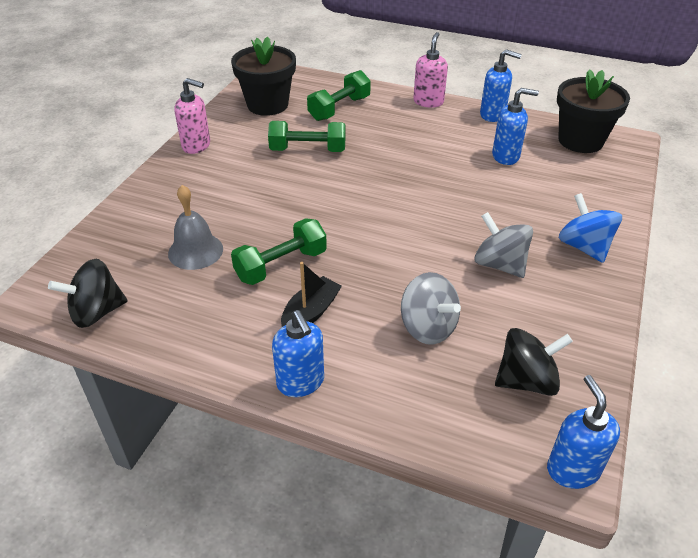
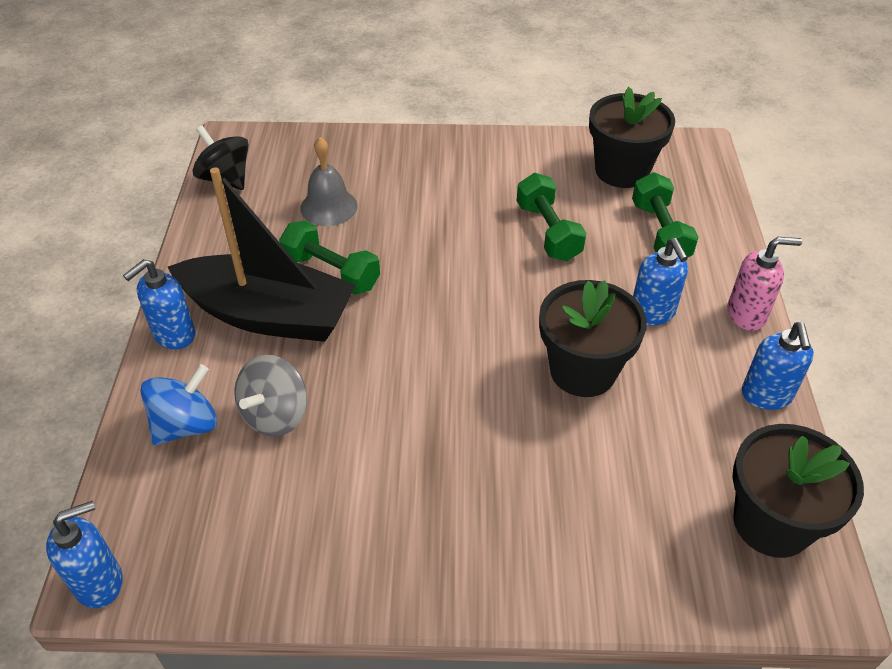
camera: 70 degrees right, 5 degrees up
pink soap dispenser [175,78,210,154] -> none
black boat [281,262,342,327] -> black boat [168,167,356,342], size x2.22
green dumbbell [307,70,371,121] -> green dumbbell turned 60 degrees clockwise [632,172,699,257]
grey spinning top [474,212,533,278] -> none
blue soap dispenser [492,88,539,165] -> blue soap dispenser moved to [633,238,688,325]
black spinning top [495,328,573,396] -> none
blue spinning top [559,193,622,263] -> blue spinning top moved to [140,364,217,445]
none -> black flower pot [539,280,647,397]

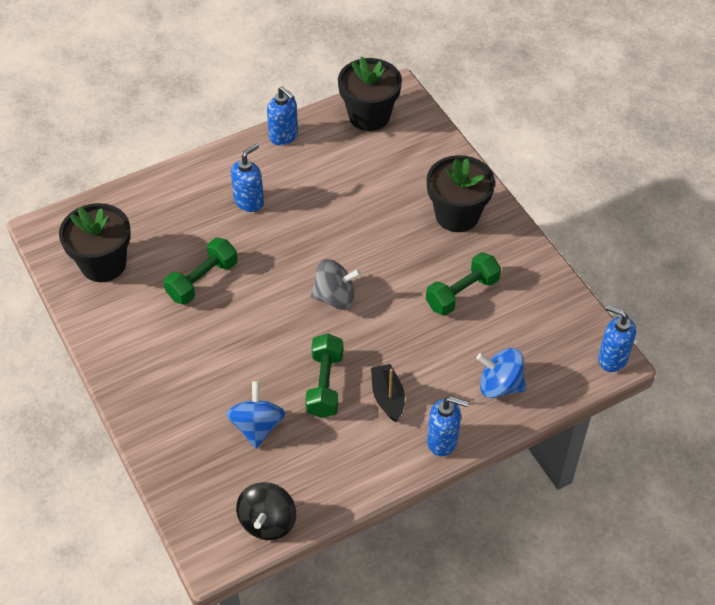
camera: 120 degrees left, 5 degrees up
black boat [168,167,356,342] -> black boat [371,364,405,422], size x0.45
grey spinning top [234,355,307,437] -> grey spinning top moved to [310,259,361,310]
grey bell [301,137,358,226] -> blue spinning top [226,381,285,449]
black flower pot [539,280,647,397] -> black flower pot moved to [427,155,495,232]
green dumbbell [632,172,699,257] -> green dumbbell moved to [426,252,501,316]
pink soap dispenser [727,237,802,331] -> none
blue soap dispenser [742,322,814,410] -> blue soap dispenser turned 75 degrees clockwise [267,86,298,145]

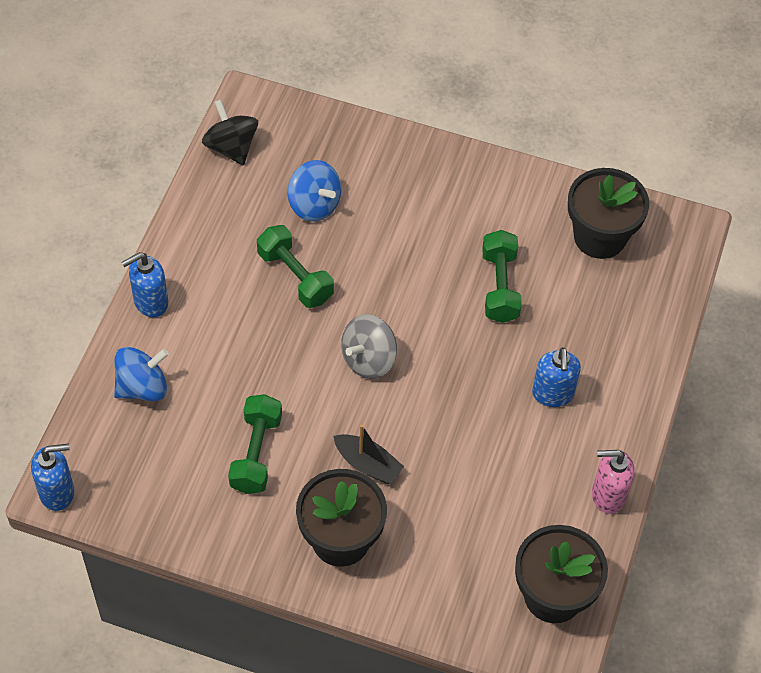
camera: 135 degrees right, 5 degrees up
blue soap dispenser [267,86,298,145] -> pink soap dispenser [592,450,635,514]
black boat [371,364,405,422] -> black boat moved to [333,424,404,484]

